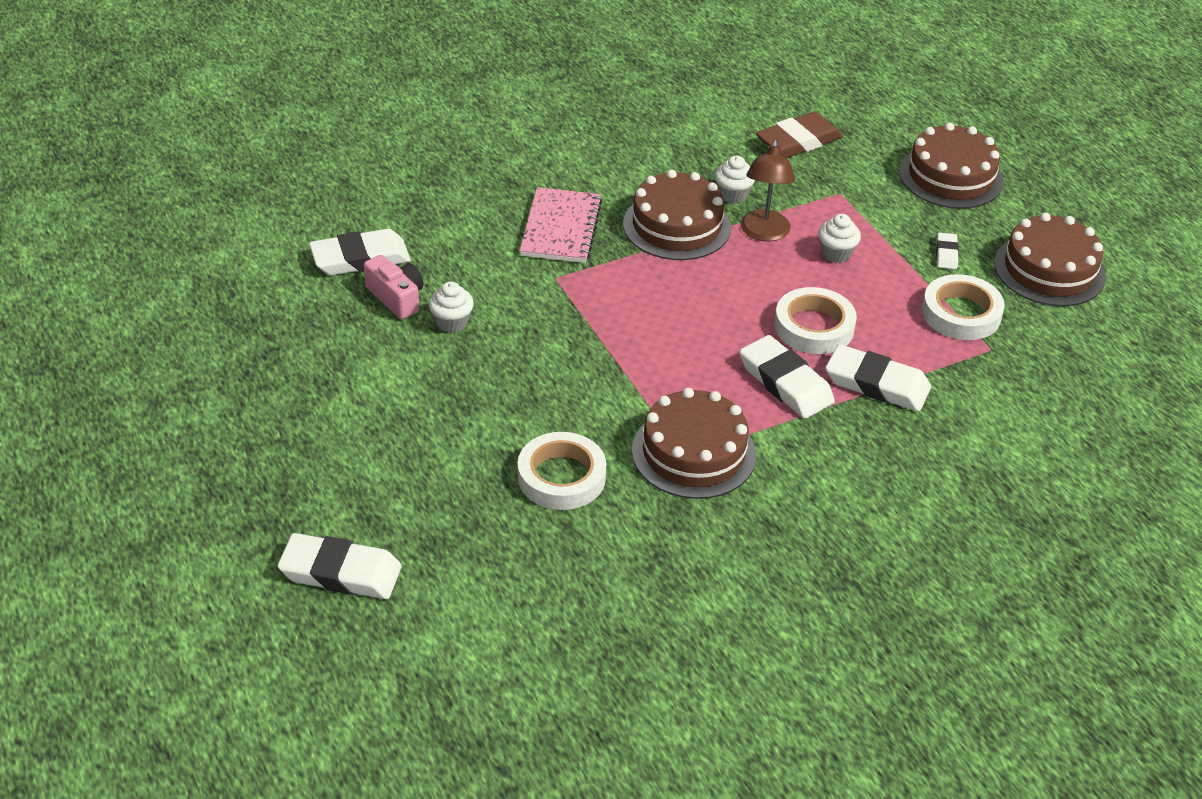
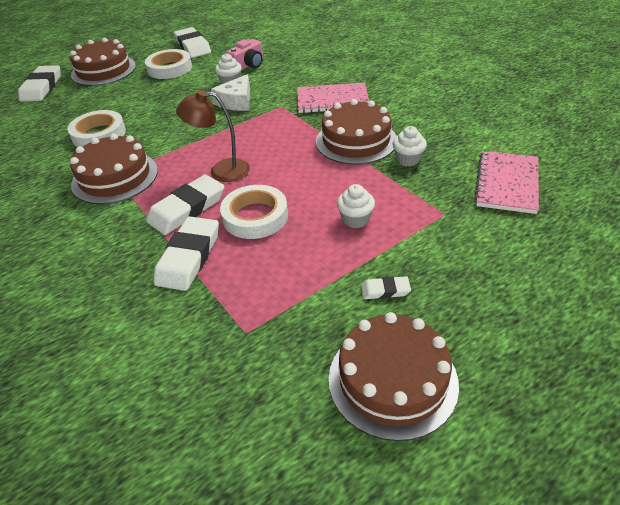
camera: 85 degrees right, 0 degrees up
white eraser [309,229,411,275] -> white eraser moved to [174,27,211,58]
brown lamp [741,139,795,241] -> brown lamp moved to [176,90,250,182]
brown eraser [756,112,843,158] -> pink notebook [474,151,539,214]
brown cake [899,123,1004,209] -> brown cake moved to [70,38,136,86]
white tape [922,274,1005,340] -> white tape moved to [145,49,192,79]
none -> white cheese [211,74,250,111]

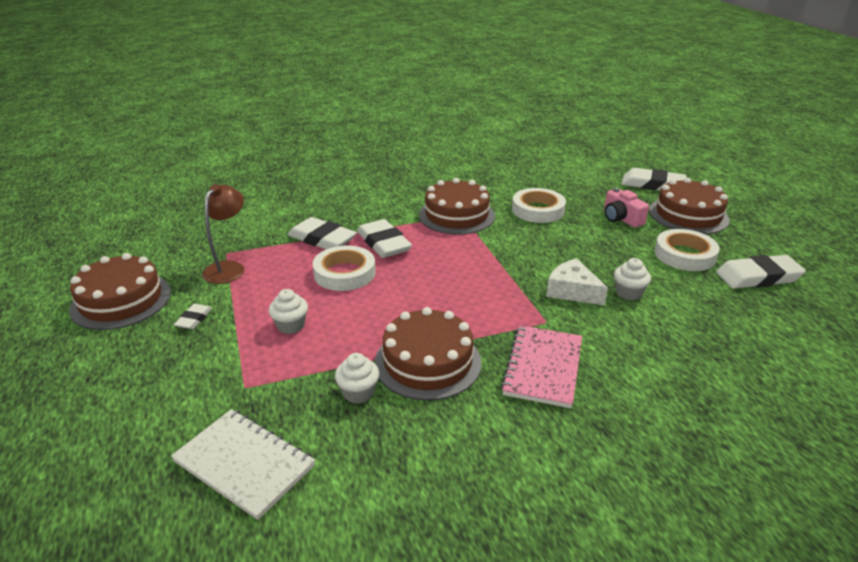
camera: 105 degrees right, 10 degrees down
brown lamp [176,90,250,182] -> brown lamp moved to [202,184,244,284]
pink camera [226,39,263,71] -> pink camera moved to [604,188,649,228]
pink notebook [474,151,539,214] -> white notebook [171,409,315,520]

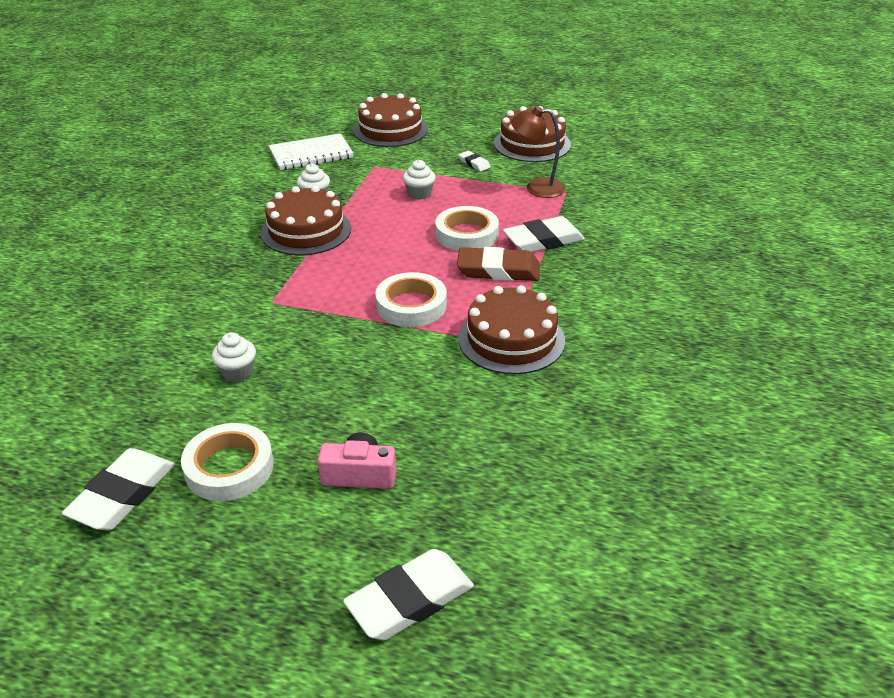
camera: 125 degrees right, 5 degrees up
brown lamp [202,184,244,284] -> brown lamp turned 135 degrees clockwise [511,106,565,198]
white eraser [357,219,412,258] -> brown eraser [457,247,540,281]
pink notebook [501,325,582,408] -> none
white tape [512,188,566,223] -> white tape moved to [375,272,447,327]
white cheese [546,258,608,305] -> none
brown cake [649,178,730,234] -> brown cake moved to [353,93,428,147]

